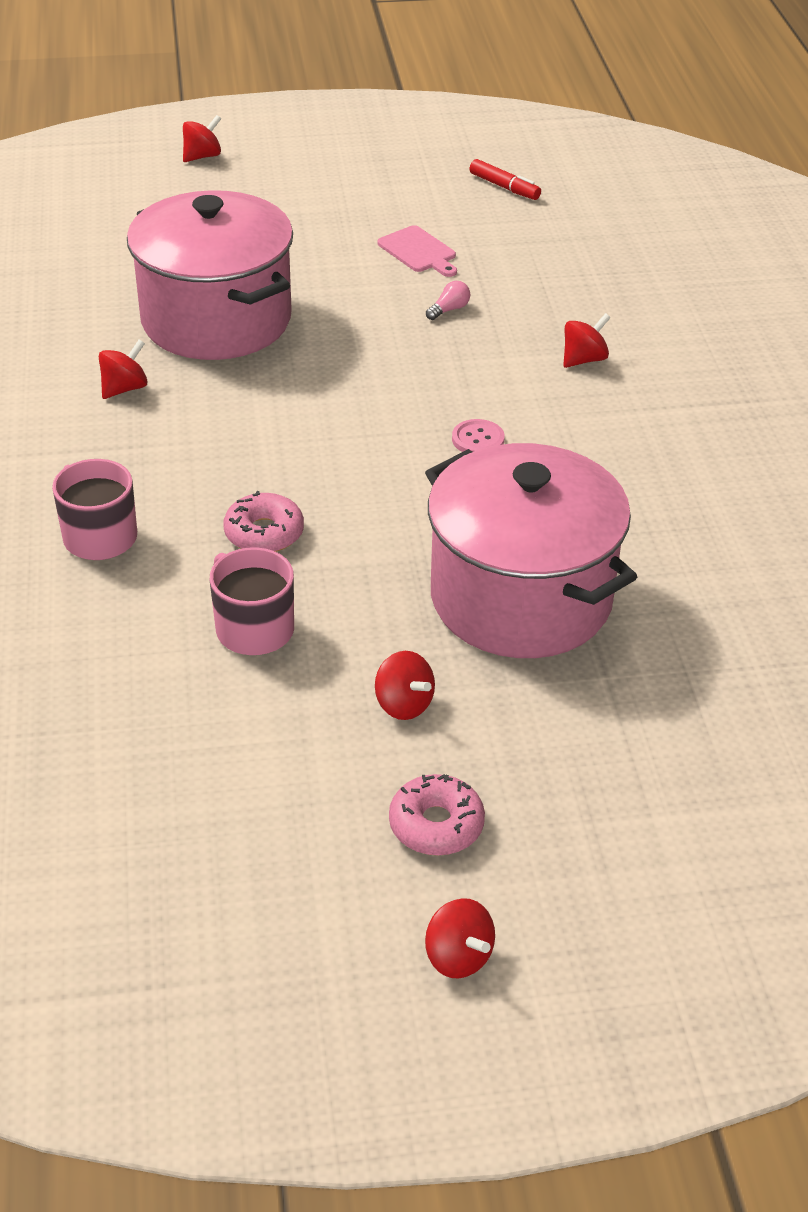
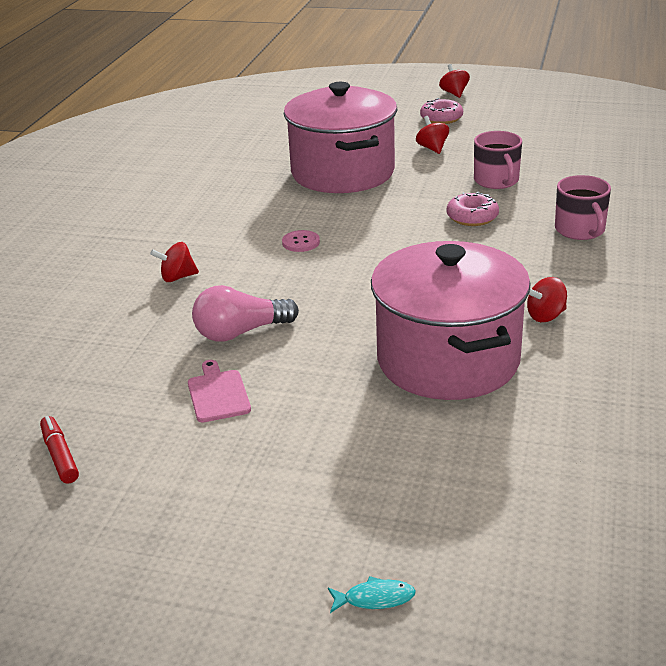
camera: 155 degrees left, 10 degrees down
red spinning top [183,115,221,162] -> turquoise fish [328,576,416,613]
pink light bulb [426,281,470,320] -> pink light bulb [192,285,299,341], size x2.19

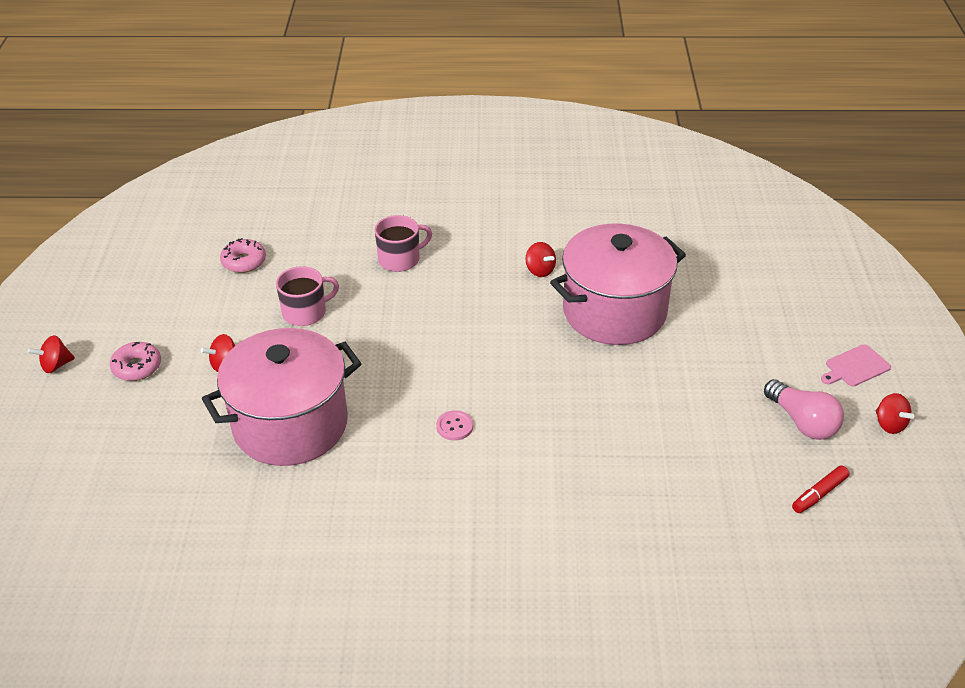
camera: 105 degrees left, 10 degrees up
red spinning top [150,242,199,282] -> red spinning top moved to [876,393,914,434]
pink cutting board [188,360,251,422] -> pink cutting board moved to [821,344,891,387]
pink light bulb [192,285,299,341] -> pink light bulb moved to [764,379,844,440]
turquoise fish [328,576,416,613] -> none
pink donut [447,192,499,226] -> pink donut moved to [220,238,266,273]

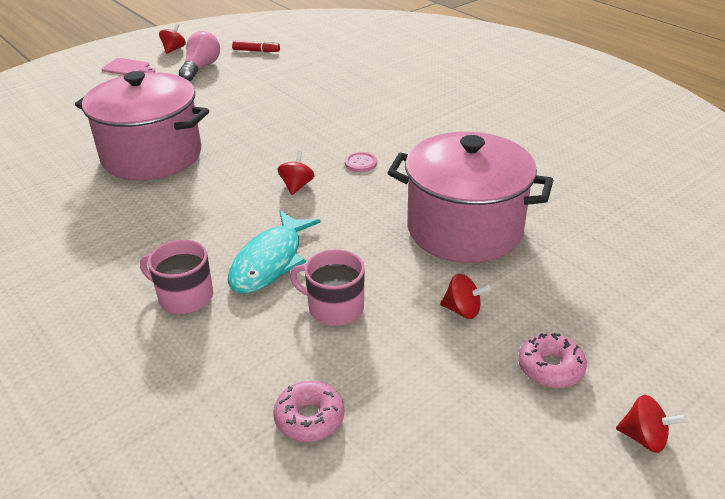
camera: 130 degrees left, 5 degrees down
red spinning top [526,242,556,277] -> red spinning top moved to [278,151,315,195]
none -> turquoise fish [228,211,321,294]

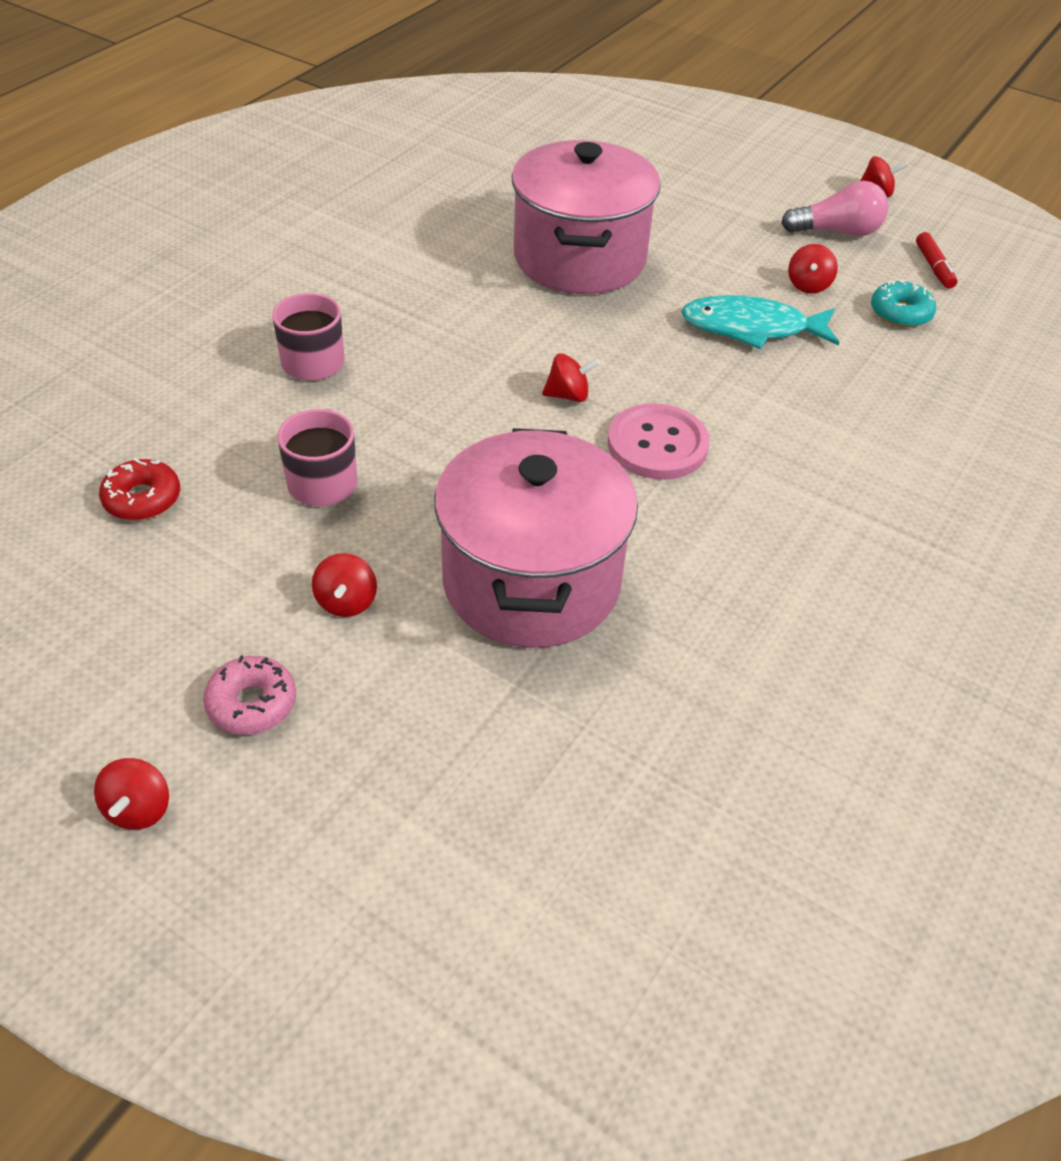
camera: 70 degrees right, 10 degrees up
pink cutting board [101,58,156,75] -> none
turquoise fish [228,211,321,294] -> turquoise fish moved to [681,295,840,349]
pink donut [273,381,344,442] -> red donut [99,458,180,520]
pink button [345,152,377,172] -> pink button [608,403,709,480], size x1.98
none -> red spinning top [788,244,838,294]
none -> turquoise donut [871,280,936,327]

